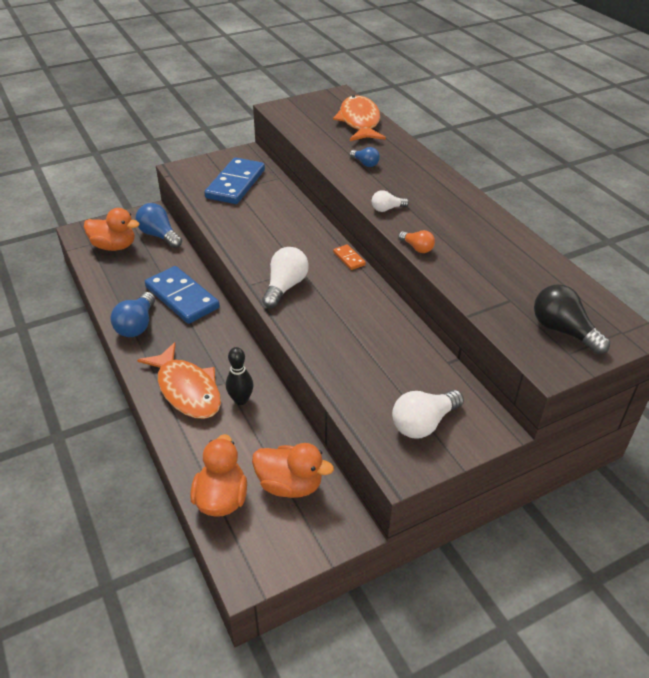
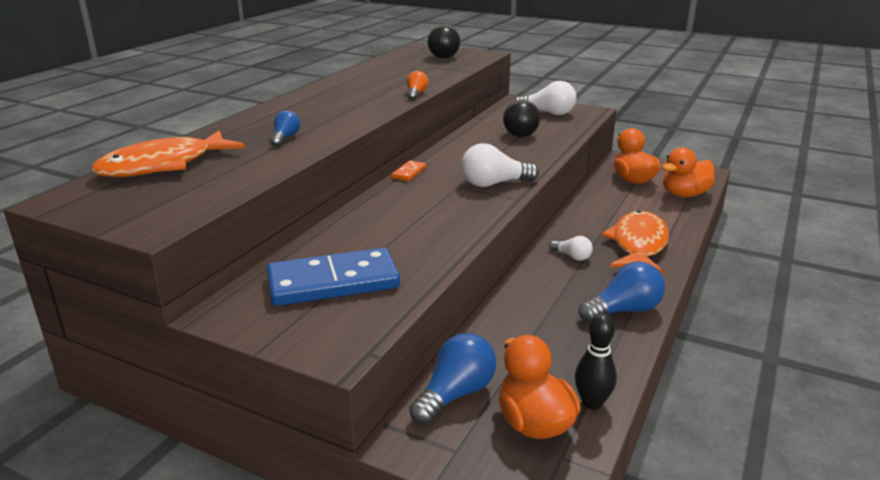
camera: 125 degrees left, 15 degrees down
blue light bulb [136,203,182,248] -> blue light bulb turned 150 degrees counterclockwise [409,333,496,425]
blue domino [145,266,220,324] -> none
black bowling pin [226,347,254,405] -> black bowling pin moved to [575,314,617,410]
white light bulb [372,190,409,212] -> white light bulb moved to [549,236,593,261]
none -> black light bulb [503,100,540,137]

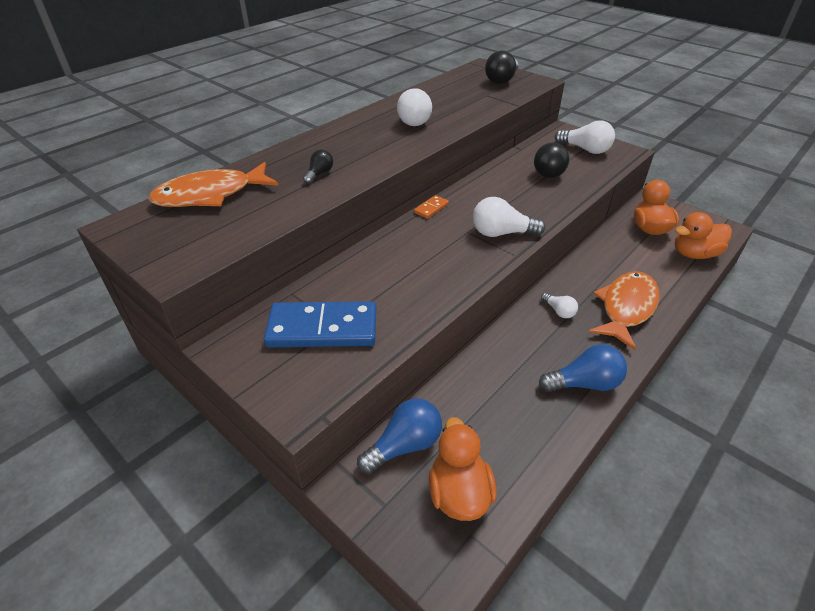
camera: 15 degrees right, 15 degrees up
blue light bulb [271,111,300,146] -> black light bulb [303,149,333,184]
orange light bulb [407,71,428,100] -> none
black bowling pin [575,314,617,410] -> none
none -> white light bulb [397,88,432,126]

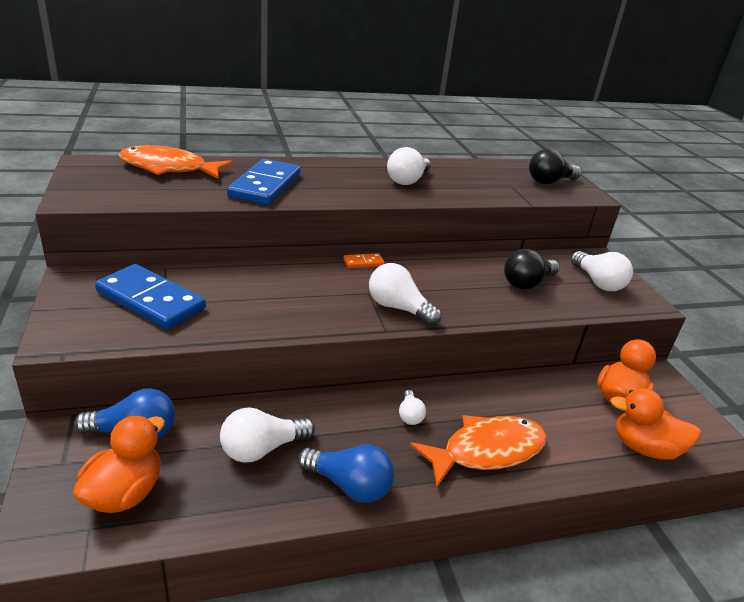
camera: 30 degrees right, 10 degrees down
black light bulb [303,149,333,184] -> blue domino [227,159,300,205]
none -> white light bulb [220,407,315,463]

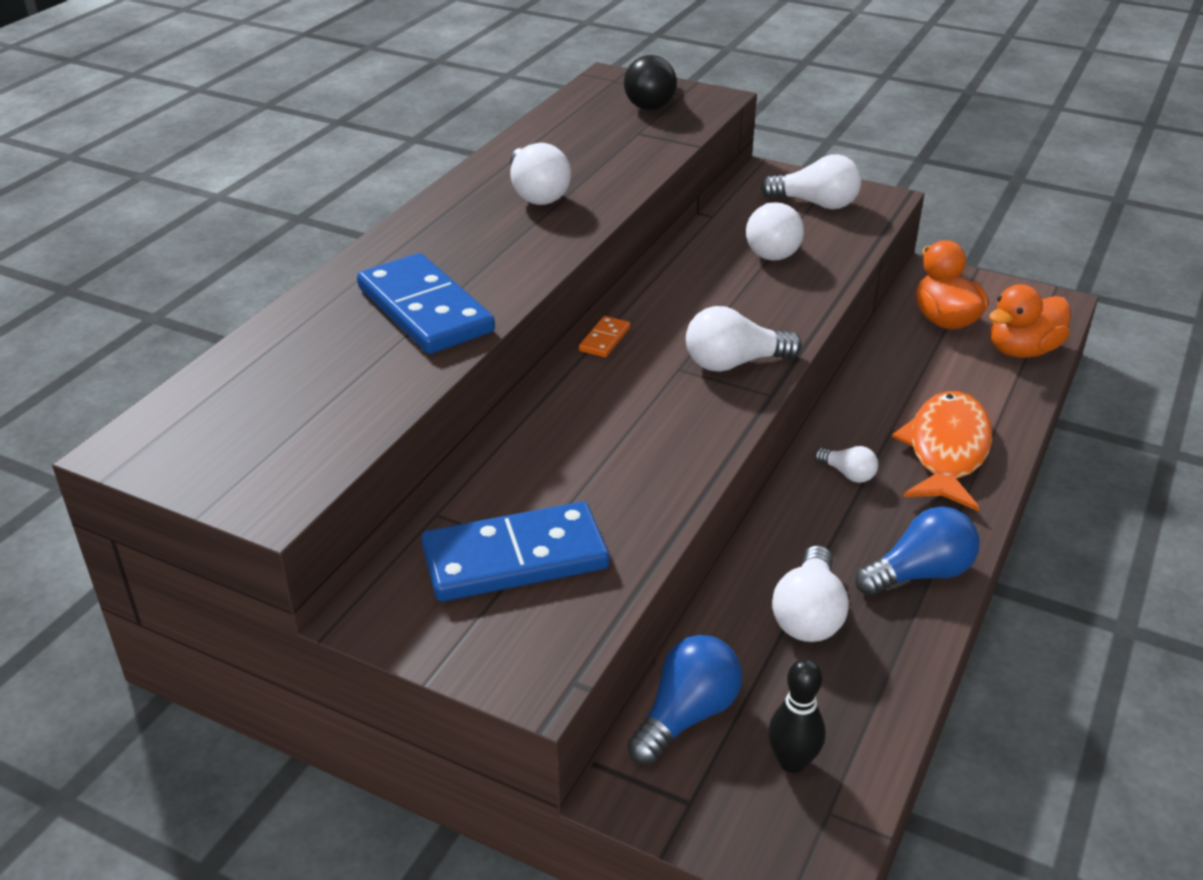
camera: 45 degrees left, 5 degrees up
orange duck [73,416,165,513] -> black bowling pin [768,659,825,773]
orange fish [119,145,233,179] -> none
black light bulb [504,249,560,289] -> white light bulb [746,202,804,261]

